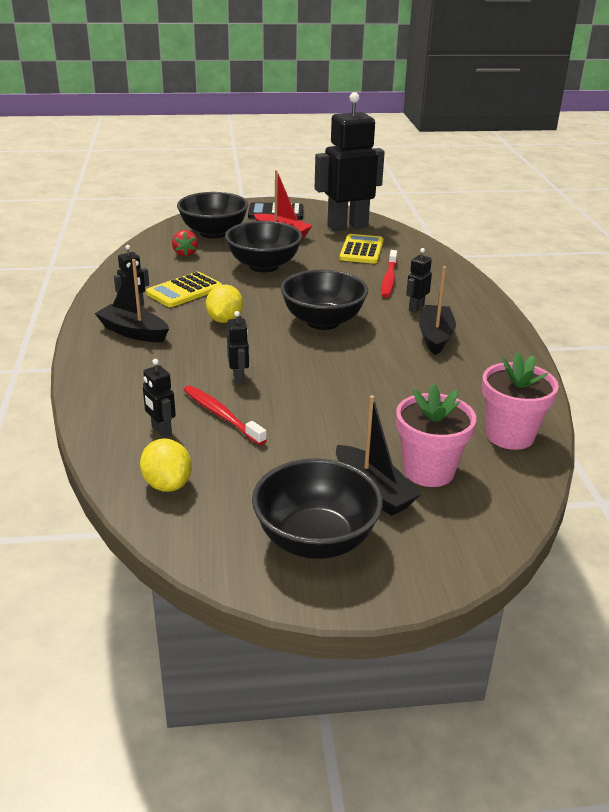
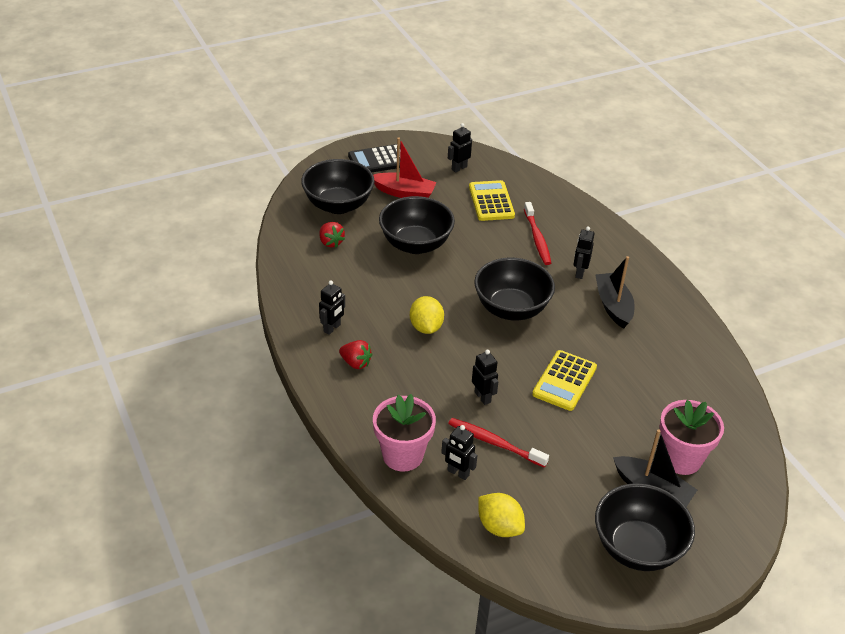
camera: 20 degrees left, 10 degrees up
black boat [95,259,169,342] -> red strawberry [339,340,373,369]
yellow calculator [146,272,222,307] -> yellow calculator moved to [532,350,597,411]
black robot [315,92,385,231] -> black robot [448,123,472,173], size x0.41
pink flower pot [482,352,559,450] -> pink flower pot moved to [373,394,436,472]

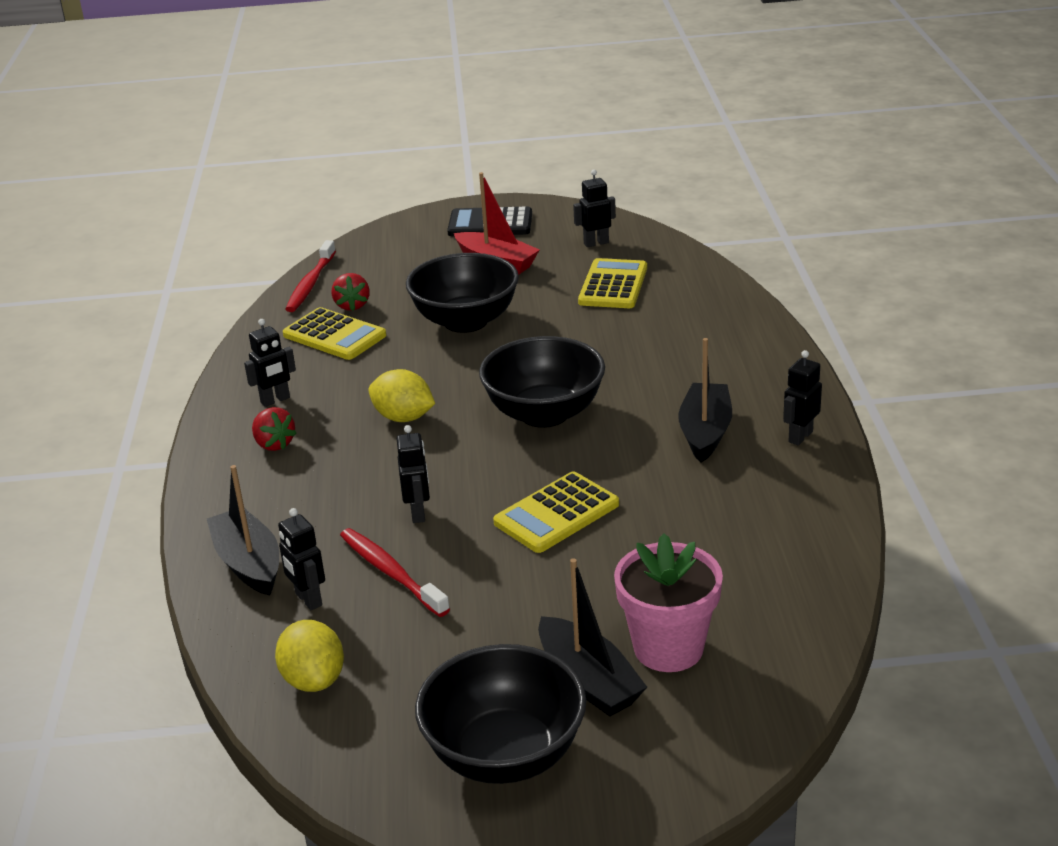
camera: 25 degrees right, 10 degrees down
black bowl [301,159,374,214] -> none
pink flower pot [373,394,436,472] -> black boat [207,465,279,596]
yellow lemon [410,296,444,334] -> yellow lemon turned 75 degrees counterclockwise [368,369,435,422]
red toothbrush [524,202,551,265] -> red toothbrush moved to [285,240,336,312]
black robot [573,226,595,279] -> black robot moved to [783,350,822,446]
none -> yellow calculator [283,307,386,360]

